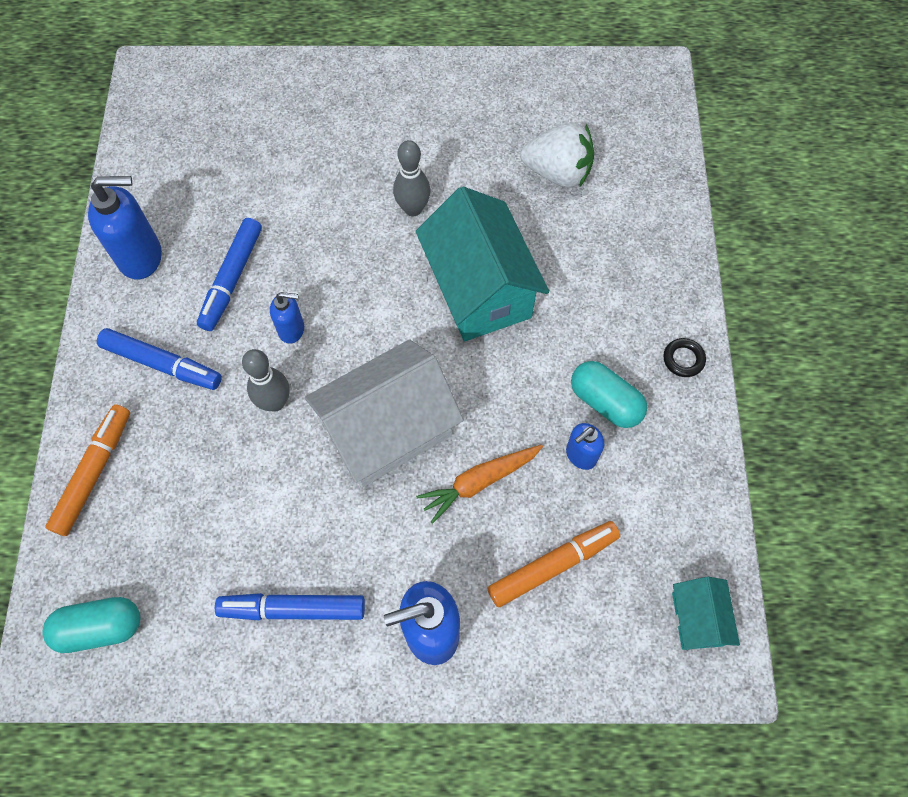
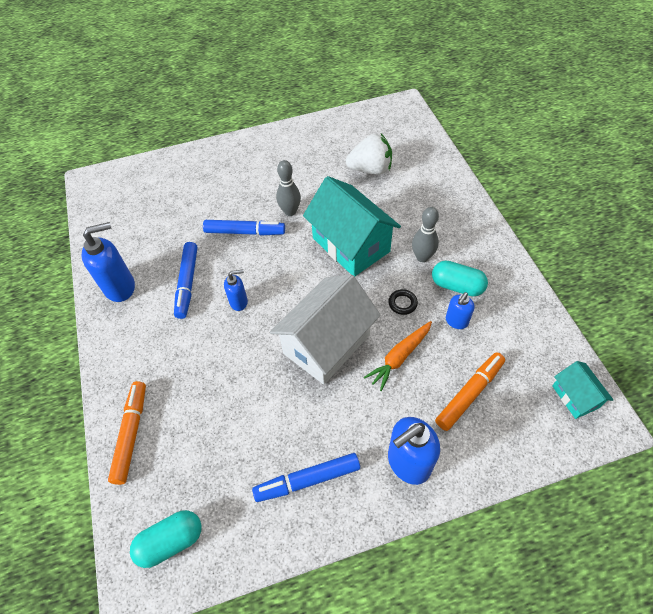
camera: 15 degrees left, 10 degrees down
blue marker [97,328,222,390] -> blue marker moved to [203,220,285,236]
grey bowling pin [242,349,289,412] -> grey bowling pin moved to [412,207,439,262]
black ring [663,338,706,377] -> black ring moved to [388,289,418,315]

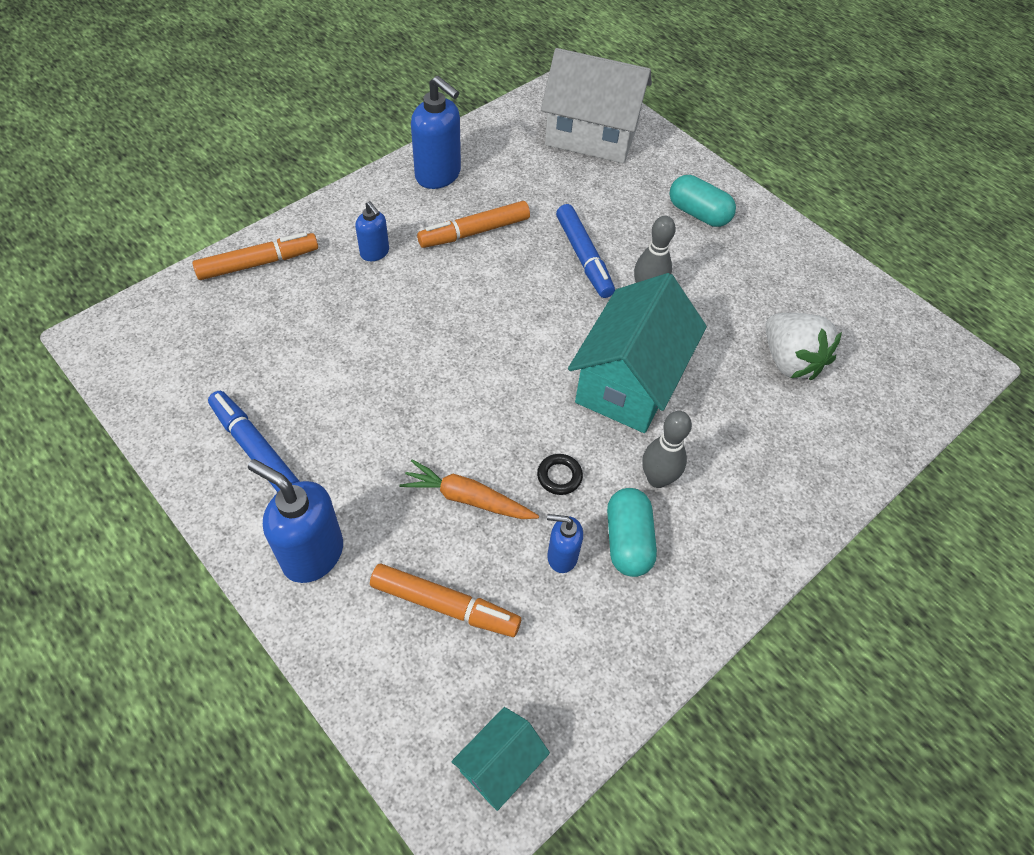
camera: 60 degrees right, 0 degrees up
turquoise capsule [130,510,202,568] -> turquoise capsule moved to [670,175,736,227]
blue marker [174,242,198,319] -> orange marker [417,201,530,248]
blue soap dispenser [224,270,248,311] -> blue soap dispenser moved to [355,201,389,261]
white house [270,274,380,385] -> white house moved to [541,48,652,163]

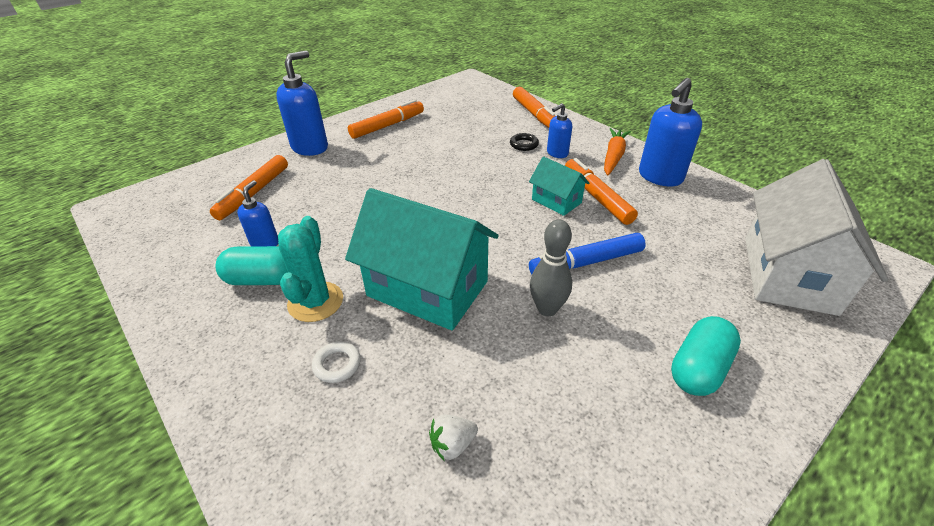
camera: 95 degrees right, 15 degrees down
blue marker [208,391,300,492] -> orange marker [348,99,424,139]
orange carrot [399,459,539,519] -> orange carrot moved to [604,128,631,176]
turquoise house [452,707,550,811] -> turquoise house moved to [529,157,590,216]
black ring [537,454,583,495] -> black ring moved to [510,133,539,151]
grey bowling pin [642,411,692,488] -> turquoise cactus [278,216,343,322]
white strawberry [766,313,842,381] -> white strawberry [429,415,478,460], size x0.48
none -> white ring [312,341,361,383]

